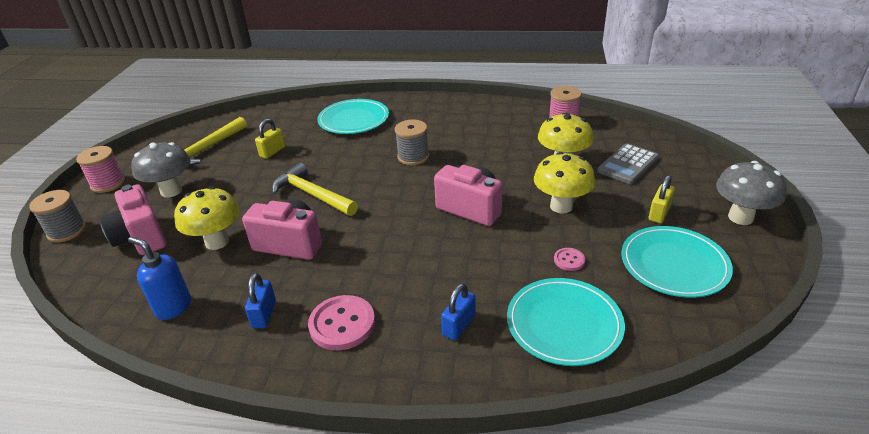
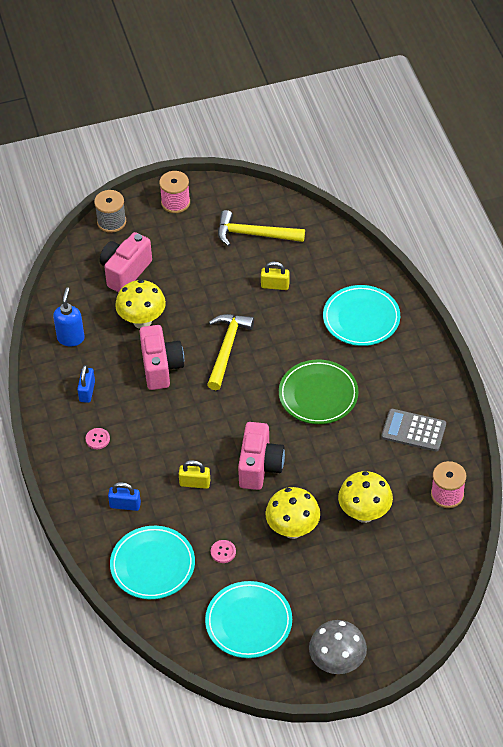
camera: 65 degrees right, 15 degrees up
grey mushroom [131,142,190,198] -> none
blue padlock [245,273,276,328] -> blue padlock turned 60 degrees counterclockwise [77,365,95,403]
pink button [308,295,375,350] -> pink button [86,428,110,449], size x0.51
grey spool [395,119,429,165] -> green plate [279,359,359,424]
grey calculator [597,143,659,184] -> grey calculator moved to [382,409,446,452]
yellow padlock [649,175,675,223] -> yellow padlock moved to [179,460,210,489]

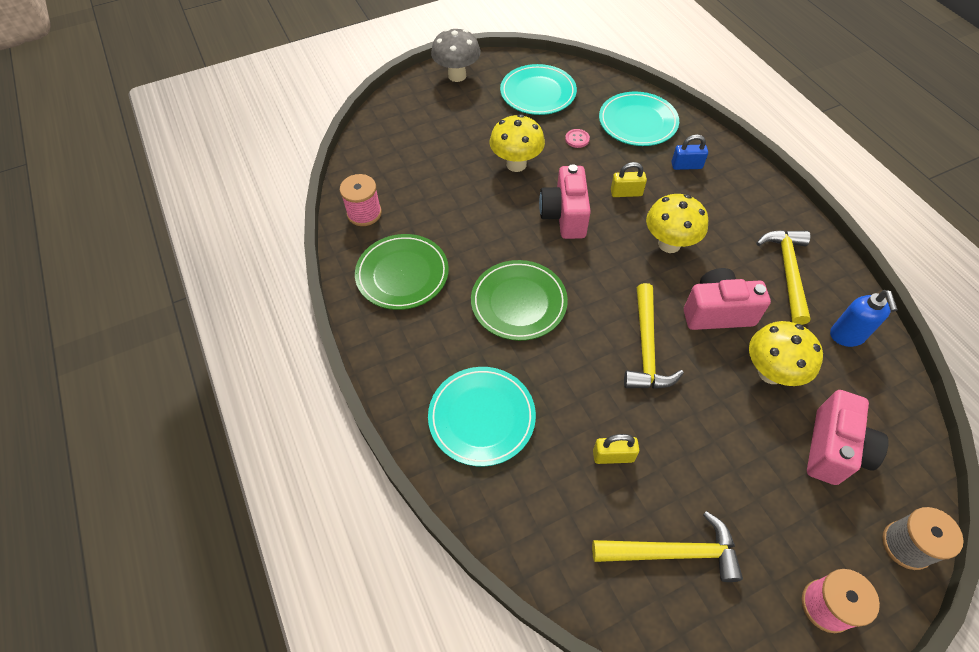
camera: 170 degrees right, 5 degrees up
blue padlock [77,365,95,403] -> yellow hammer [756,230,811,325]
pink button [86,428,110,449] -> none
pink camera [139,325,184,390] -> pink camera turned 105 degrees clockwise [684,268,771,330]
yellow mushroom [338,471,393,523] -> yellow mushroom moved to [646,194,708,253]
grey calculator [382,409,446,452] -> green plate [355,234,449,310]

